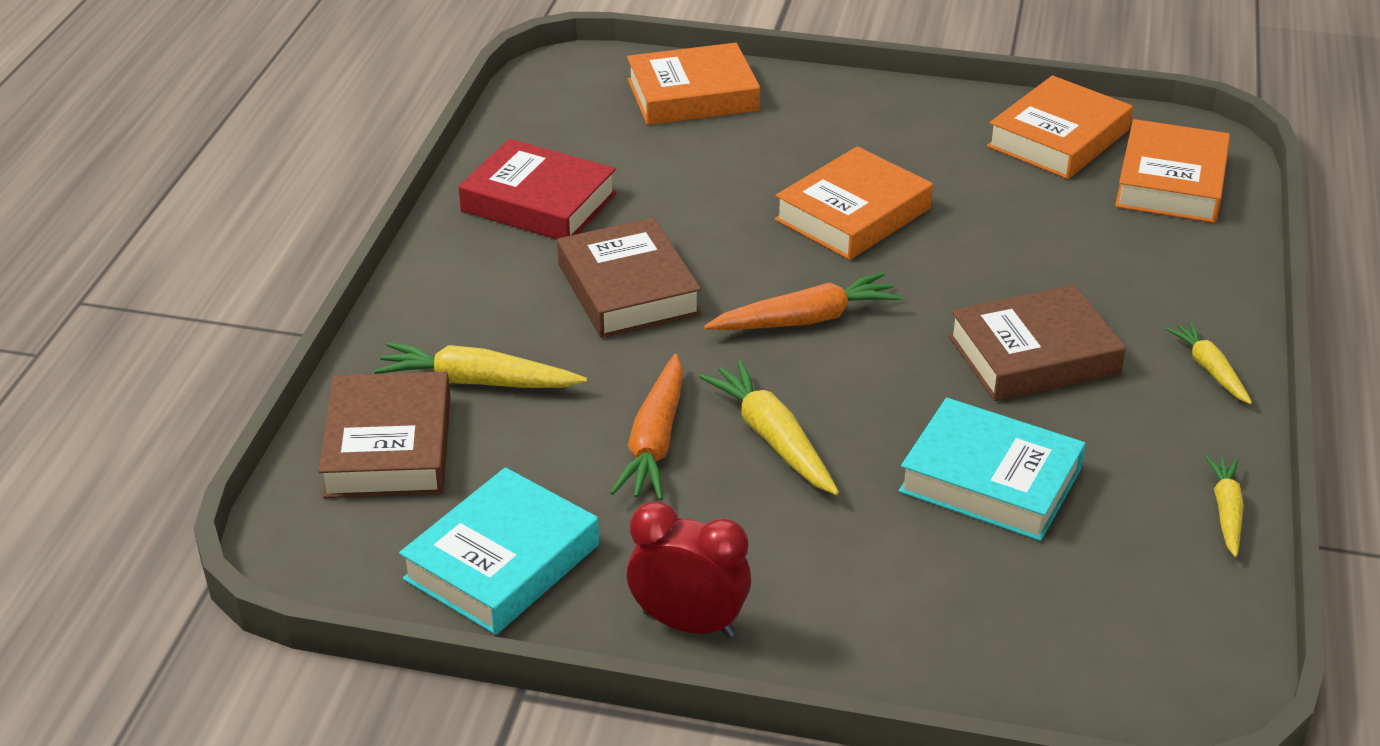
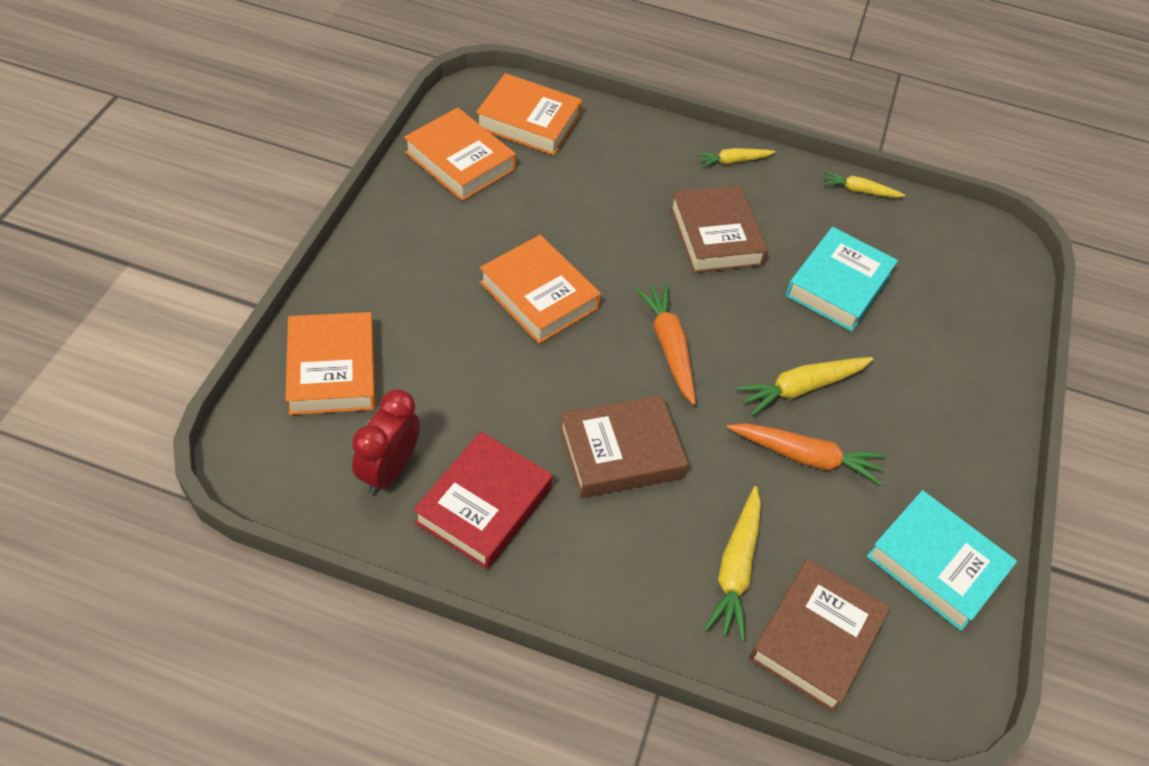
camera: 90 degrees left, 15 degrees up
brown book [318,372,450,498] -> brown book turned 60 degrees counterclockwise [749,559,890,712]
red clock [627,501,751,637] -> red clock moved to [352,389,420,495]

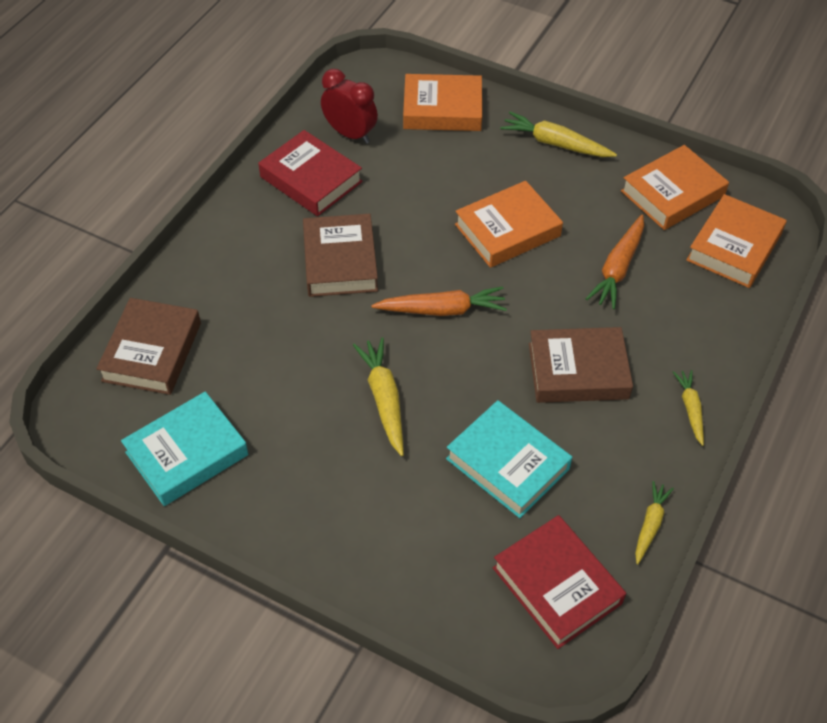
camera: 105 degrees right, 0 degrees up
yellow carrot [704,486,761,642] -> yellow carrot moved to [500,112,617,157]
orange carrot [727,423,885,485] -> orange carrot moved to [586,214,644,309]
brown book [749,559,890,712] -> brown book turned 60 degrees clockwise [96,298,201,395]
none -> red book [493,515,626,649]

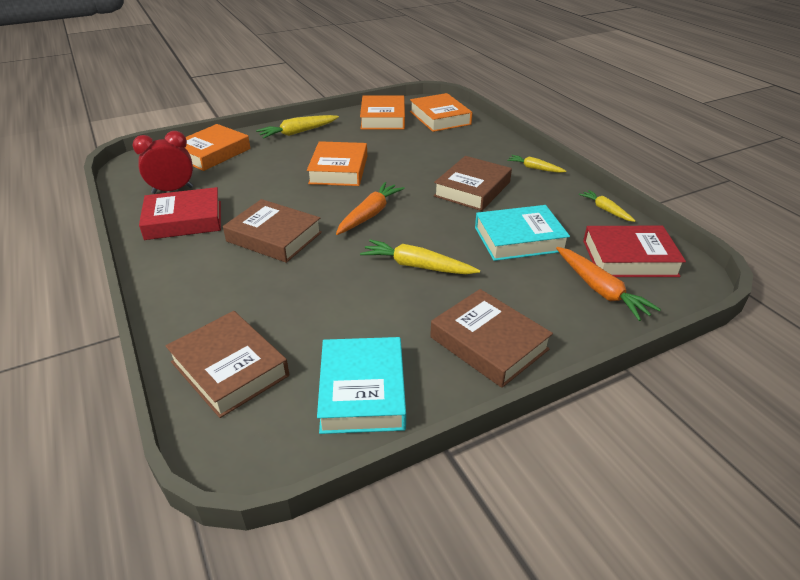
camera: 55 degrees left, 15 degrees down
orange carrot [586,214,644,309] -> orange carrot moved to [556,247,661,321]
none -> brown book [430,289,553,388]

